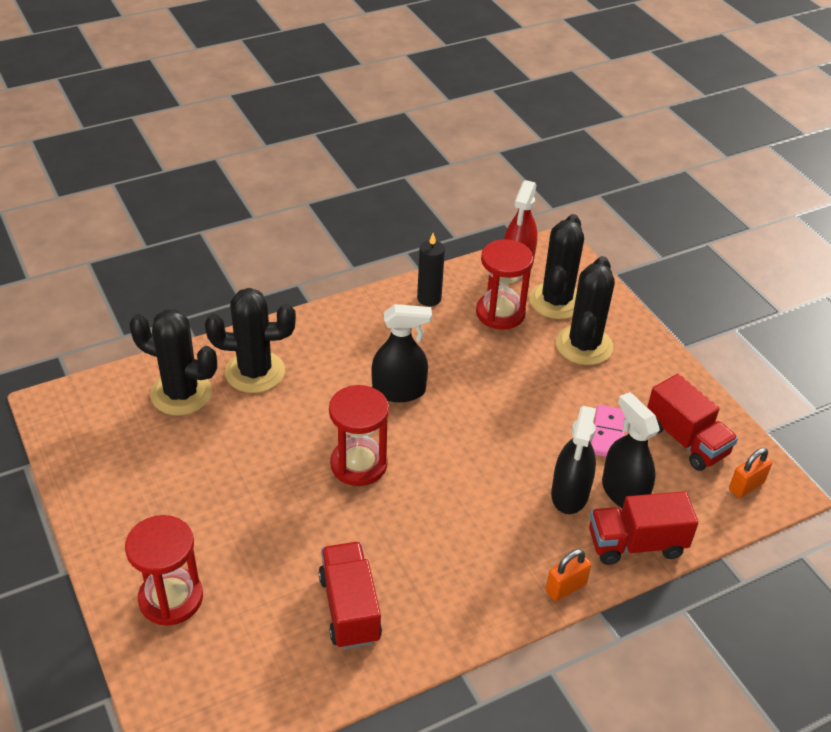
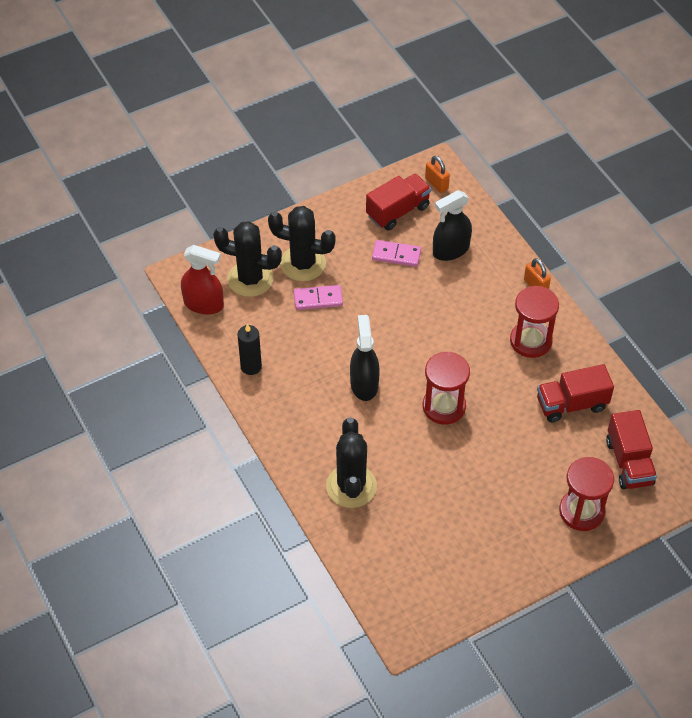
camera: 90 degrees left, 10 degrees up
black cactus [129,309,217,415] -> none
red hourglass [476,239,533,330] -> red hourglass moved to [510,286,559,358]
black spray bottle [551,406,596,514] -> none
red truck [589,491,698,565] -> red truck moved to [606,410,657,489]
none -> pink domino [294,285,343,310]

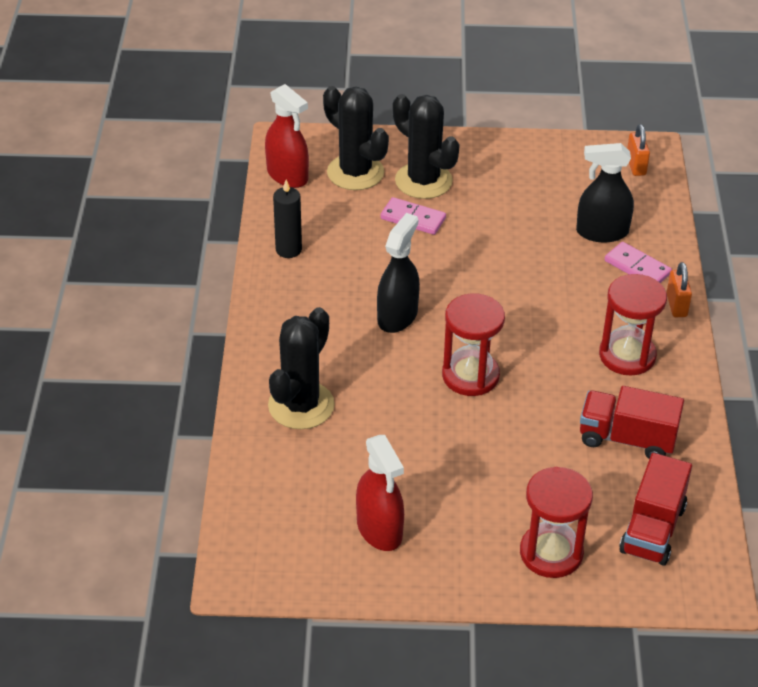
camera: 30 degrees right, 10 degrees down
red truck [366,173,431,230] -> none
pink domino [372,240,421,267] -> pink domino moved to [605,242,672,283]
none -> red spray bottle [356,435,404,551]

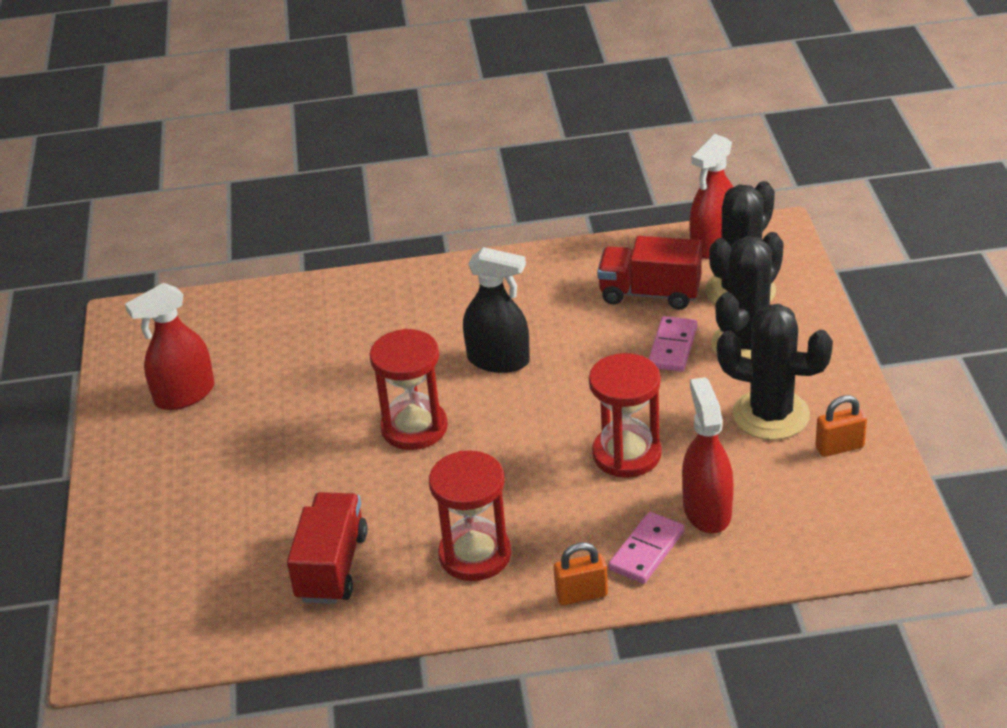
camera: 85 degrees right, 5 degrees down
black cactus [268,307,335,429] -> black cactus moved to [717,304,833,440]
black candle [273,180,302,258] -> none
red hourglass [520,467,593,578] -> red hourglass moved to [589,353,662,478]
black spray bottle [576,143,634,242] -> red spray bottle [682,377,733,533]
red truck [619,453,692,566] -> red truck moved to [597,236,702,310]
orange padlock [627,124,650,176] -> orange padlock moved to [815,395,867,457]

